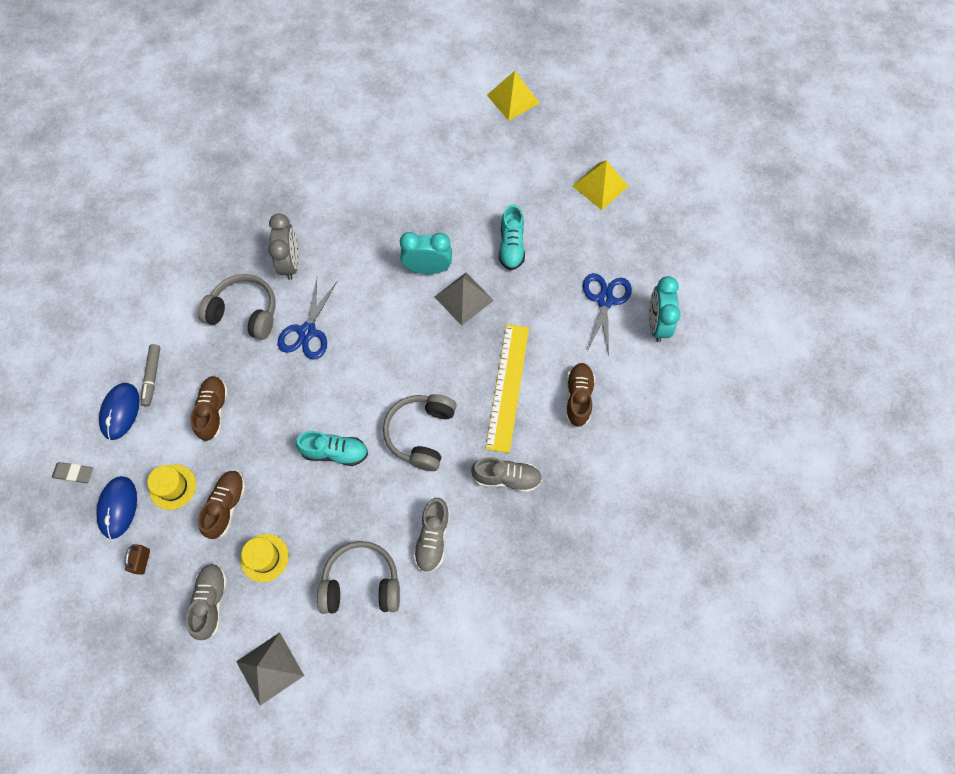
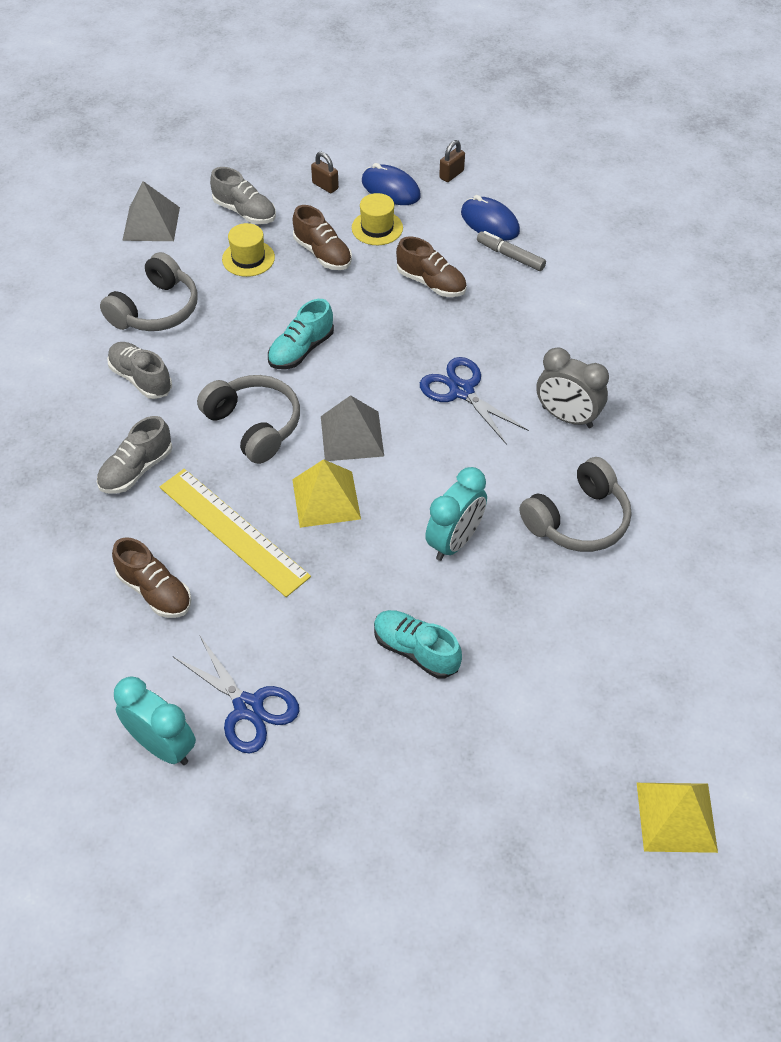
camera: 125 degrees right, 15 degrees down
grey eraser [52,462,93,483] -> brown padlock [439,140,465,182]
grey headphones [198,274,275,340] -> grey headphones moved to [520,457,631,552]
grey pyramid [435,273,494,326] -> grey pyramid moved to [321,395,384,461]
yellow pyramid [573,160,629,210] -> yellow pyramid moved to [292,459,361,528]

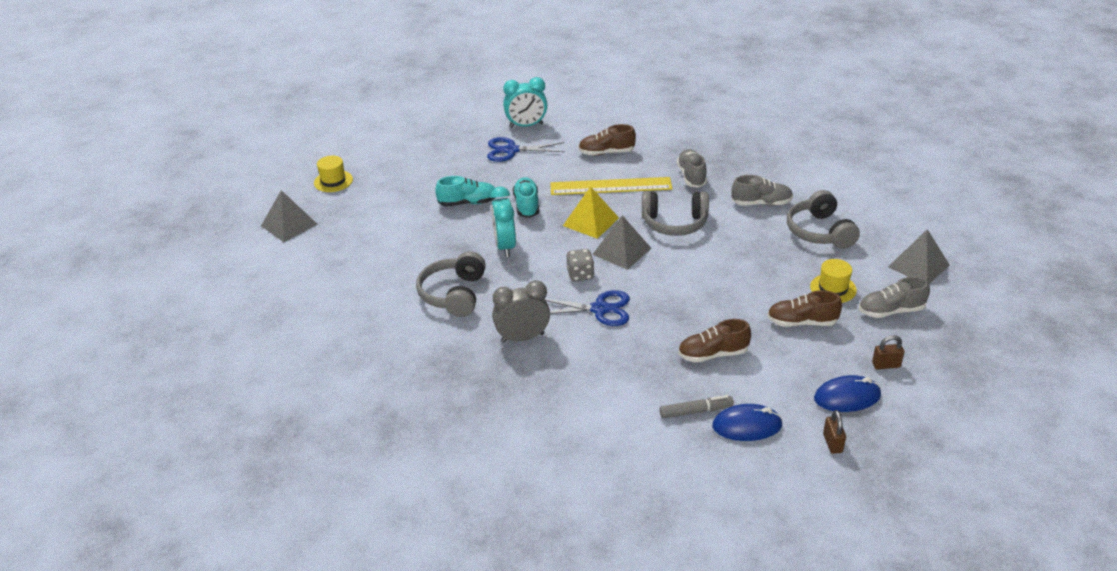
camera: 135 degrees right, 15 degrees down
turquoise shoe [268,299,334,369] -> turquoise shoe moved to [513,177,539,218]
yellow hat [352,193,403,245] -> yellow hat moved to [314,156,353,192]
yellow pyramid [637,783,718,853] -> grey pyramid [261,190,318,242]
none -> grey dice [567,249,594,282]

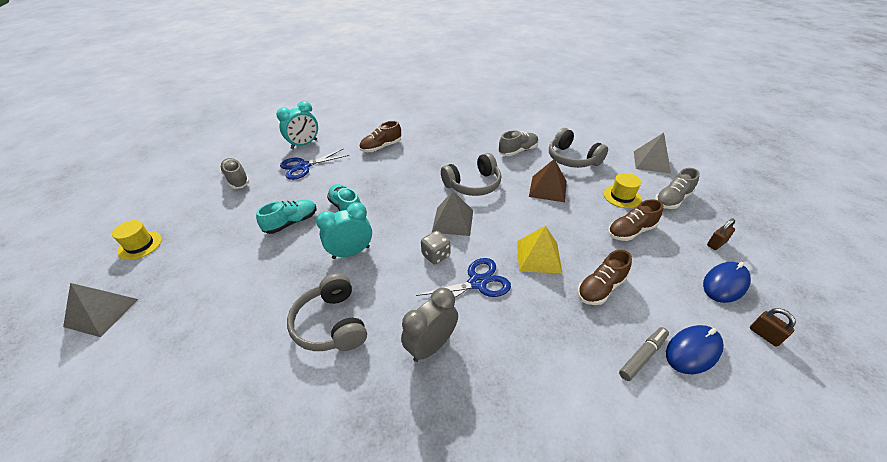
camera: 30 degrees left, 5 degrees up
turquoise clock [490,187,516,257] -> turquoise clock turned 105 degrees clockwise [316,202,372,259]
yellow ruler [550,177,673,195] -> none
yellow pyramid [563,186,619,239] -> yellow pyramid moved to [517,226,563,274]
grey shoe [677,149,707,188] -> grey shoe moved to [220,158,250,189]
none -> brown pyramid [529,159,567,202]

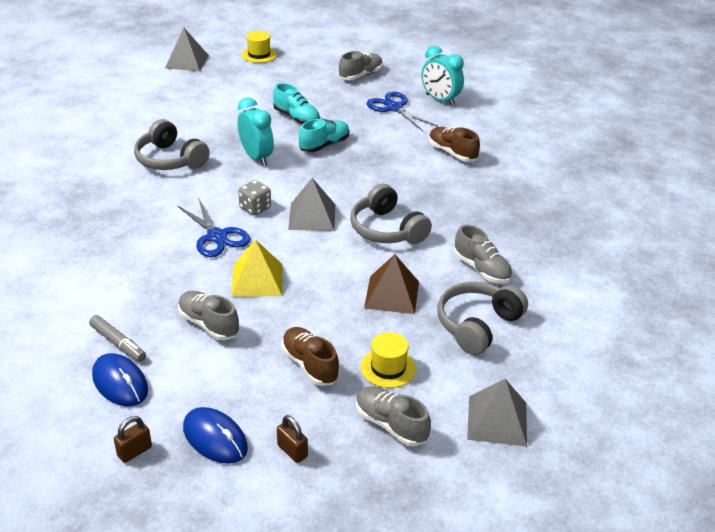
camera: 80 degrees right, 5 degrees down
grey headphones [287,273,367,351] -> grey headphones turned 105 degrees counterclockwise [134,119,210,170]
grey clock [401,288,458,362] -> none
brown shoe [577,250,632,305] -> grey shoe [178,291,240,340]

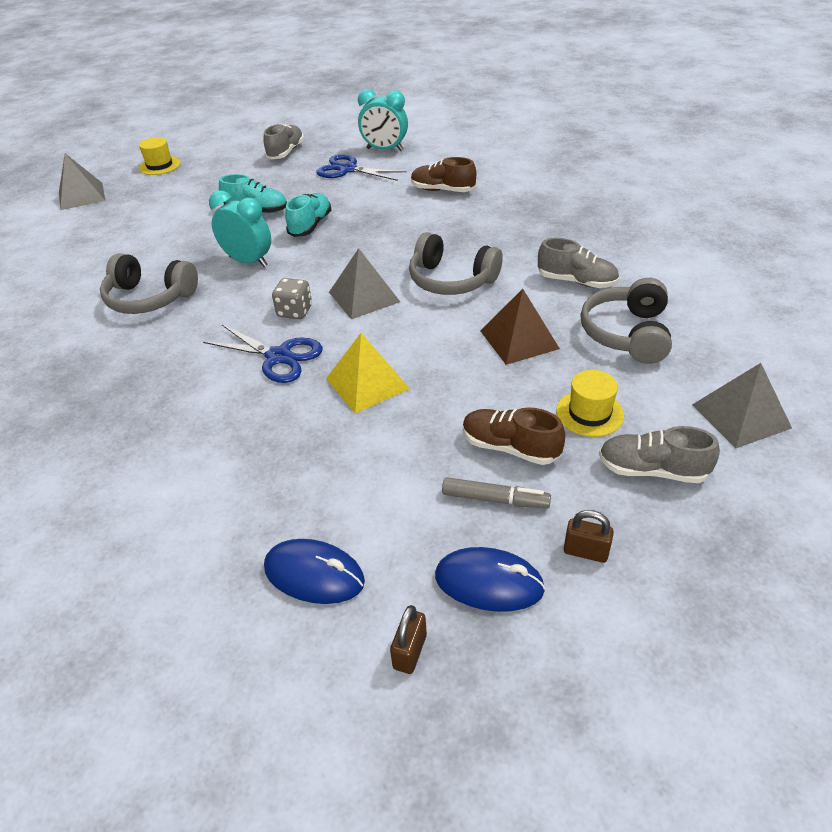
camera: 25 degrees left, 5 degrees up
grey marker [89,315,146,362] -> grey marker moved to [442,477,551,509]
grey shoe [178,291,240,340] -> none

